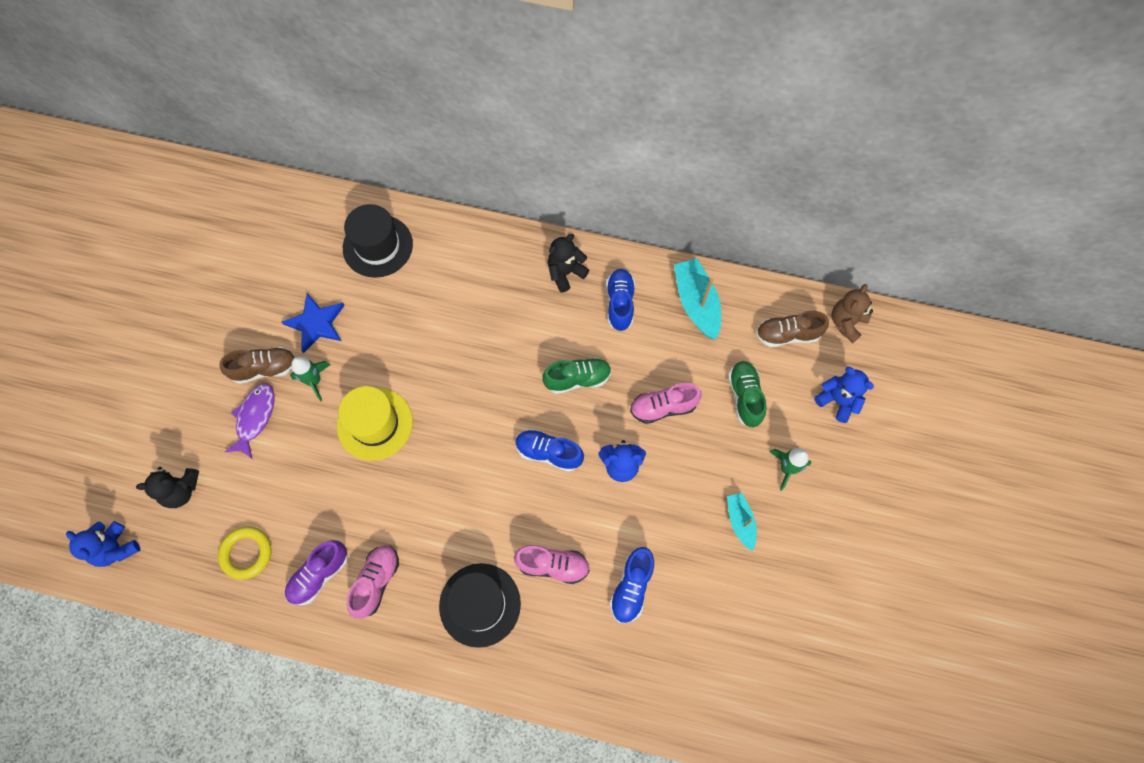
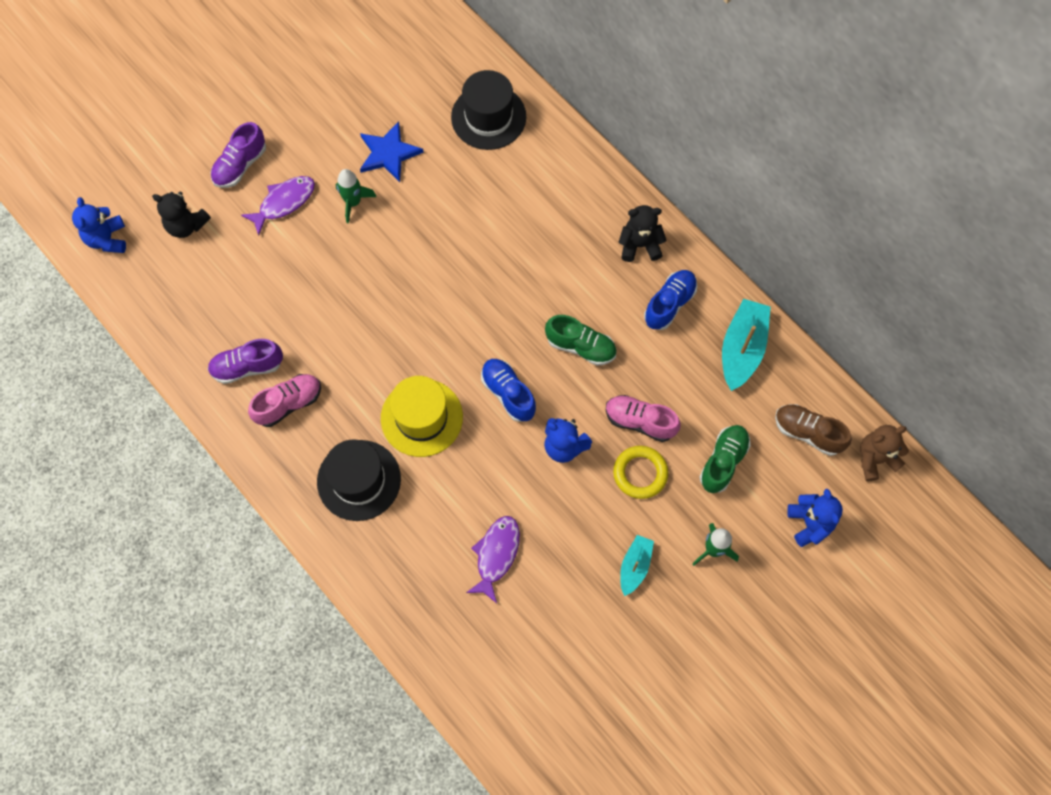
camera: 35 degrees right, 0 degrees up
yellow ring [218,527,272,580] -> yellow ring moved to [613,446,668,499]
brown shoe [220,347,295,384] -> none
yellow hat [337,386,413,461] -> yellow hat moved to [381,376,463,457]
pink shoe [514,545,590,584] -> none
blue shoe [610,547,655,623] -> purple fish [466,516,520,603]
none -> purple shoe [211,122,266,188]

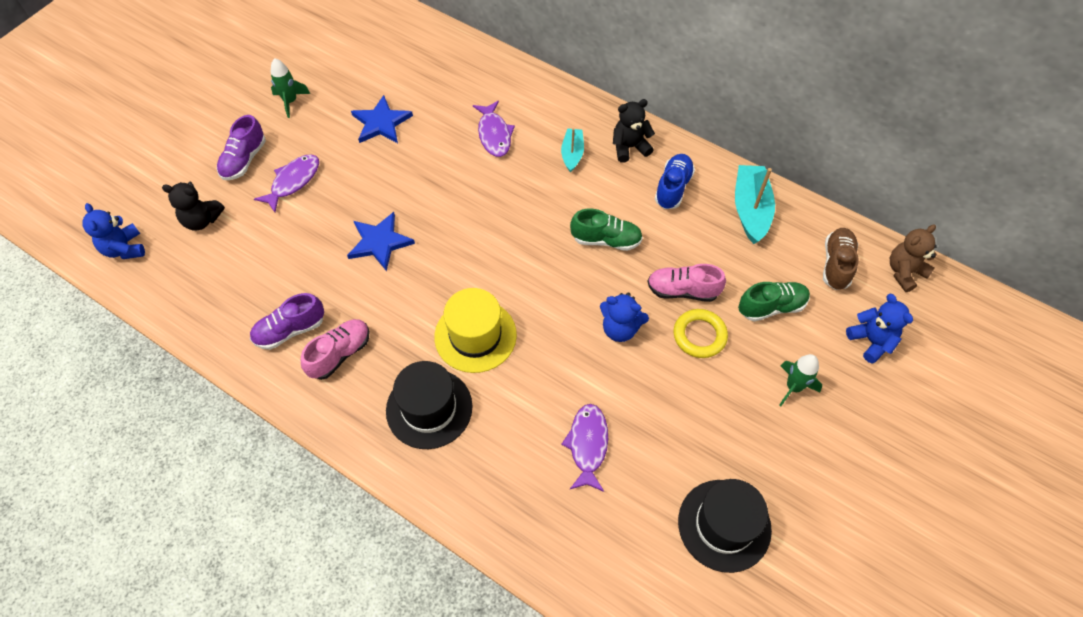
camera: 15 degrees left, 10 degrees down
green rocket [335,169,376,224] -> green rocket moved to [271,58,310,118]
black hat [451,70,526,150] -> black hat moved to [678,479,772,573]
blue shoe [481,359,536,422] -> none
turquoise boat [620,535,654,596] -> turquoise boat moved to [561,128,584,173]
green shoe [699,425,751,493] -> green shoe turned 60 degrees clockwise [738,282,810,321]
brown shoe [775,404,852,456] -> brown shoe turned 90 degrees clockwise [823,228,859,290]
none -> blue star [347,212,415,271]
none -> purple fish [473,101,515,157]

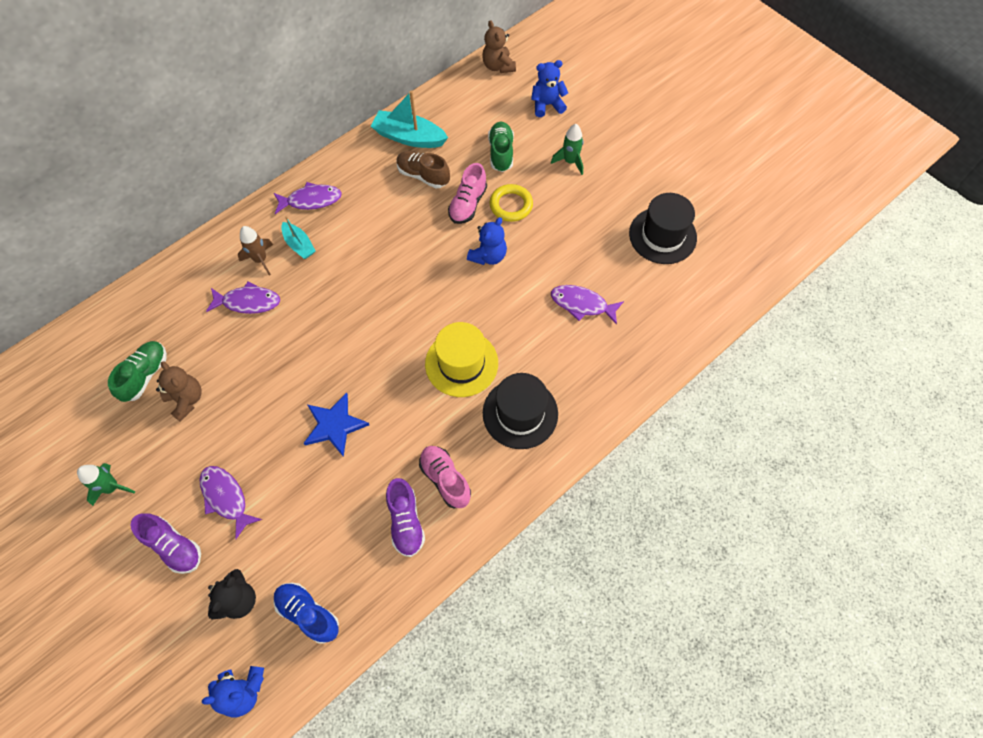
camera: 75 degrees left, 5 degrees up
blue star [351,95,413,143] -> brown teddy bear [156,361,202,422]
turquoise boat [561,128,584,173] -> turquoise boat turned 150 degrees counterclockwise [281,216,316,259]
green shoe [570,209,643,251] -> green shoe moved to [108,341,167,402]
black teddy bear [613,99,655,163] -> purple fish [274,182,342,214]
blue shoe [655,154,695,209] -> blue shoe moved to [273,583,339,644]
brown shoe [823,228,859,290] -> brown shoe moved to [397,151,450,188]
none -> brown rocket [238,226,273,275]

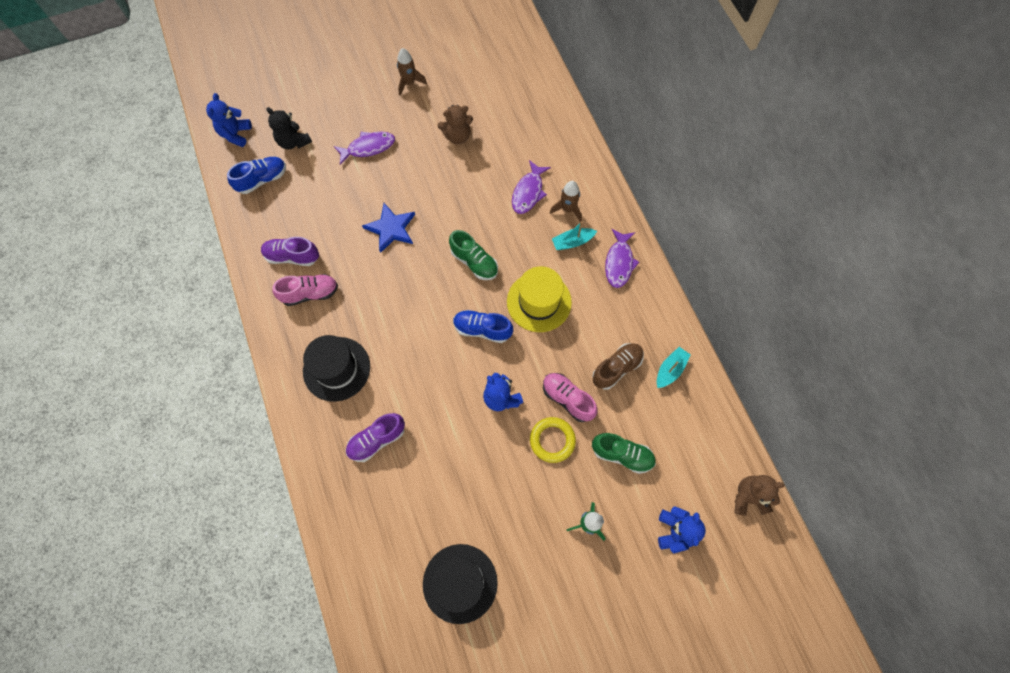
camera: 110 degrees right, 5 degrees up
green rocket [77,463,135,506] -> brown rocket [397,48,427,96]
green shoe [108,341,167,402] -> green shoe moved to [449,230,498,280]
purple shoe [131,513,201,574] -> purple shoe moved to [346,413,405,462]
turquoise boat [371,90,448,148] -> turquoise boat [657,347,691,388], size x0.60
yellow hat [425,322,498,397] -> yellow hat moved to [507,266,572,332]
purple fish [551,285,624,325] -> none
none -> blue shoe [453,310,513,343]

